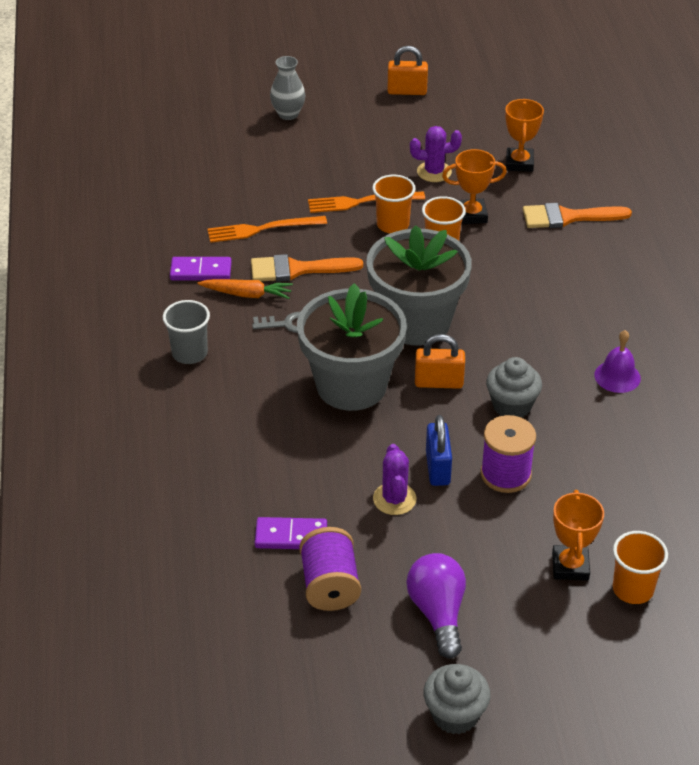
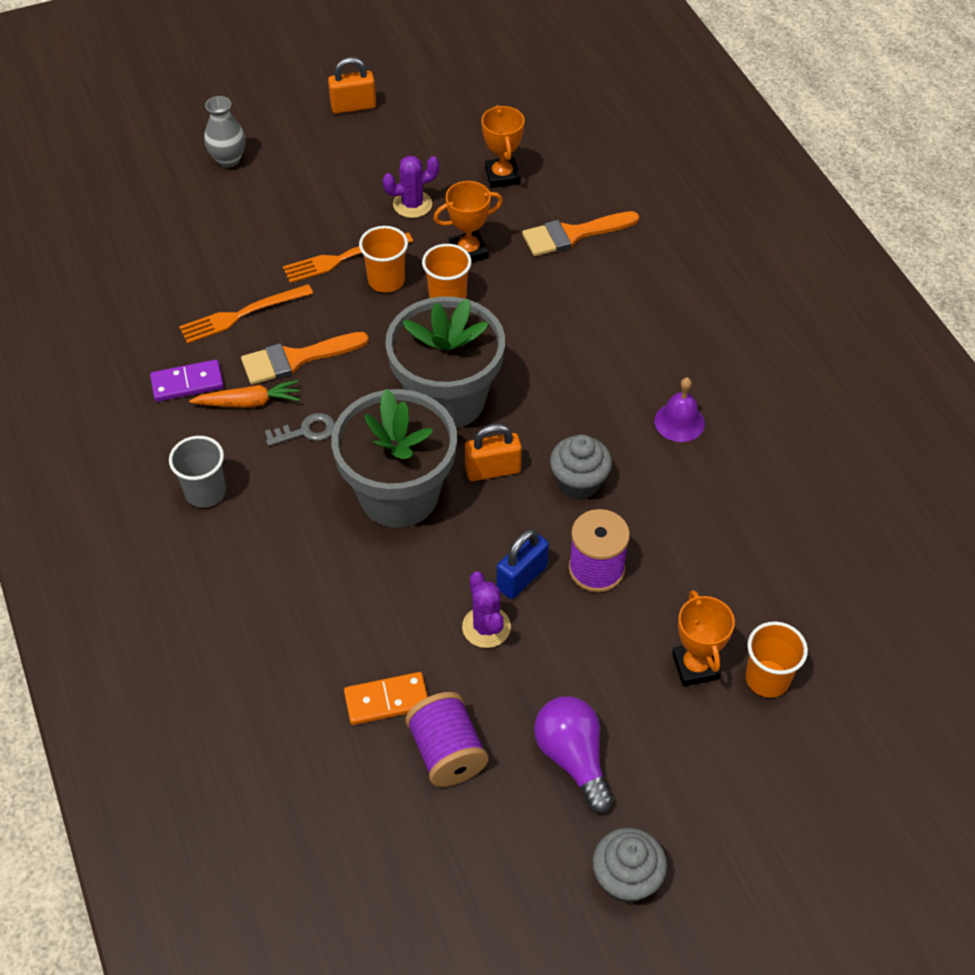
camera: 15 degrees left, 10 degrees up
purple domino [255,517,327,549] -> orange domino [344,672,428,725]
blue padlock [426,415,452,486] -> blue padlock turned 60 degrees clockwise [497,529,549,599]

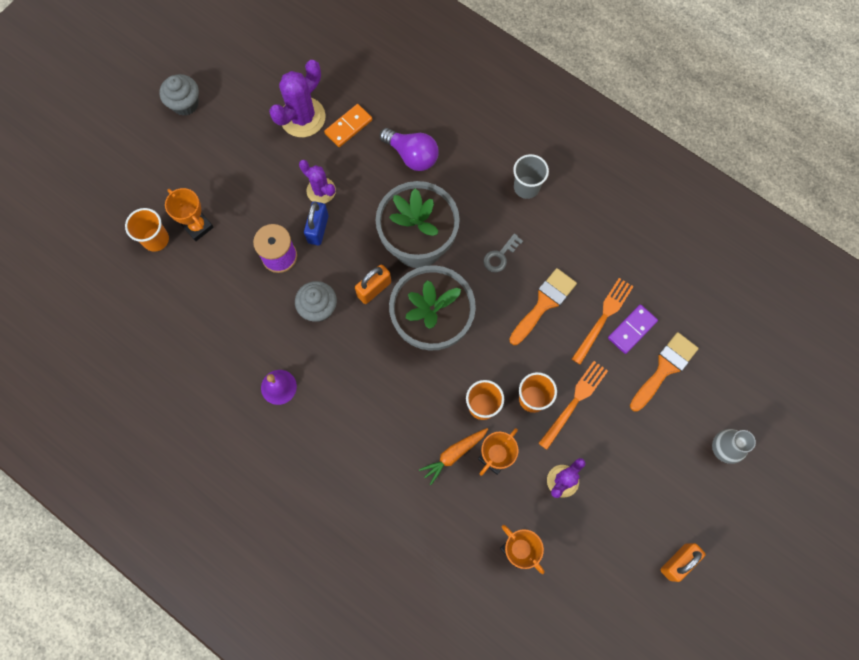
camera: 150 degrees right, 20 degrees up
purple domino [150,360,224,402] -> purple domino moved to [608,304,658,354]
orange carrot [189,380,300,408] -> orange carrot moved to [419,428,488,485]
purple spool [405,692,488,787] -> purple cactus [269,60,326,137]
orange brush [522,211,639,256] -> orange brush moved to [630,332,699,412]
purple light bulb [534,696,613,813] -> purple light bulb moved to [380,128,439,171]

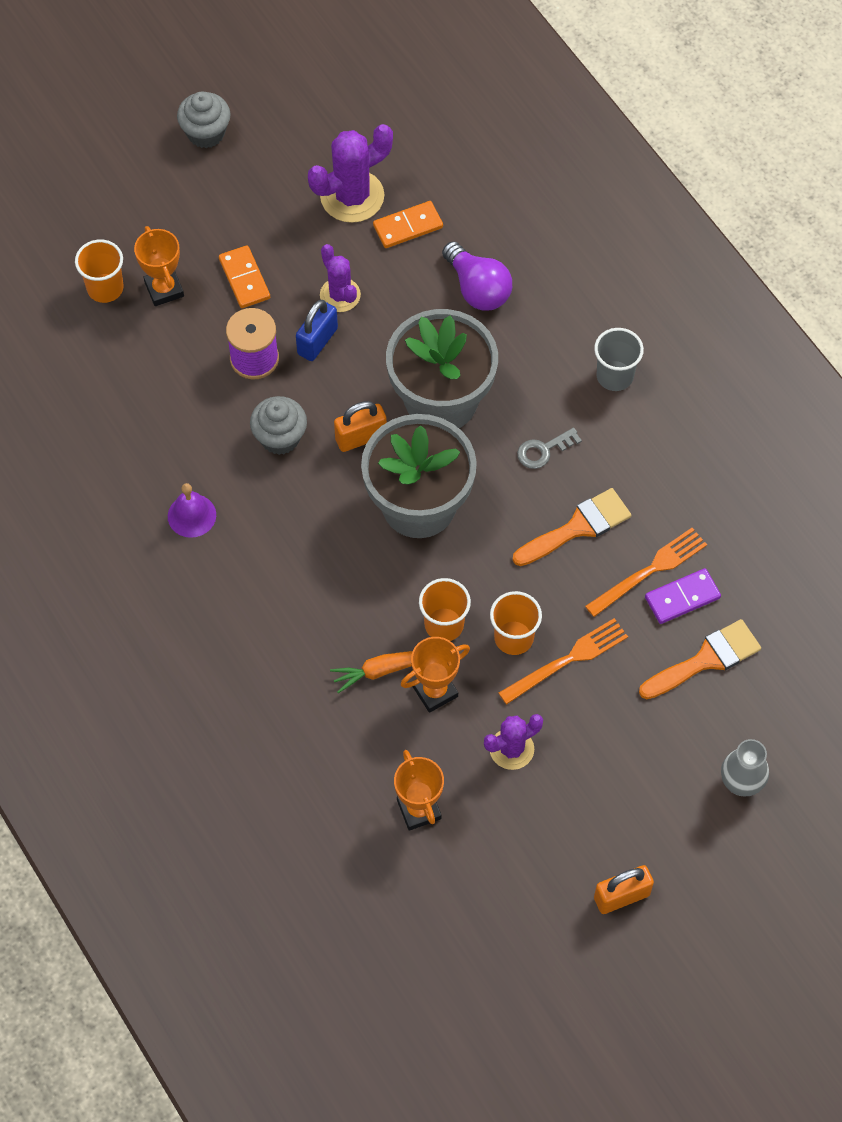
camera: 20 degrees right, 10 degrees down
none -> orange domino [219,245,270,308]

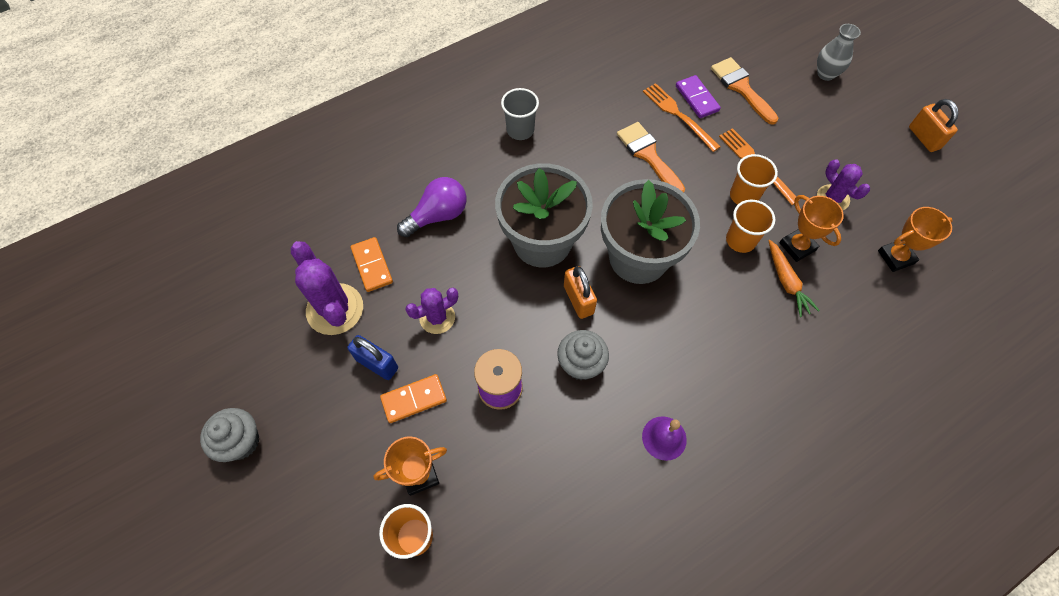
camera: 90 degrees left, 0 degrees up
blue padlock [296,300,338,361] -> blue padlock moved to [348,335,398,380]
grey key [517,428,582,469] -> none

